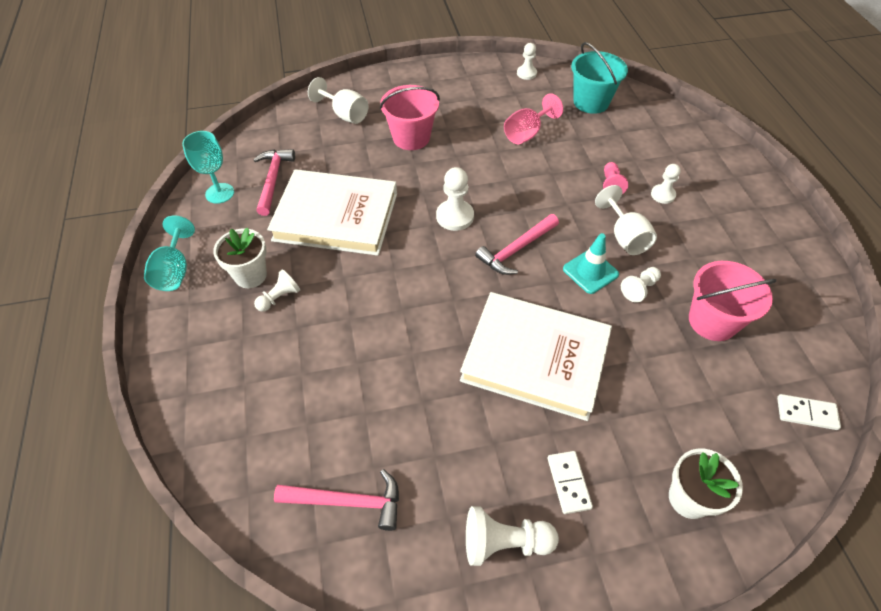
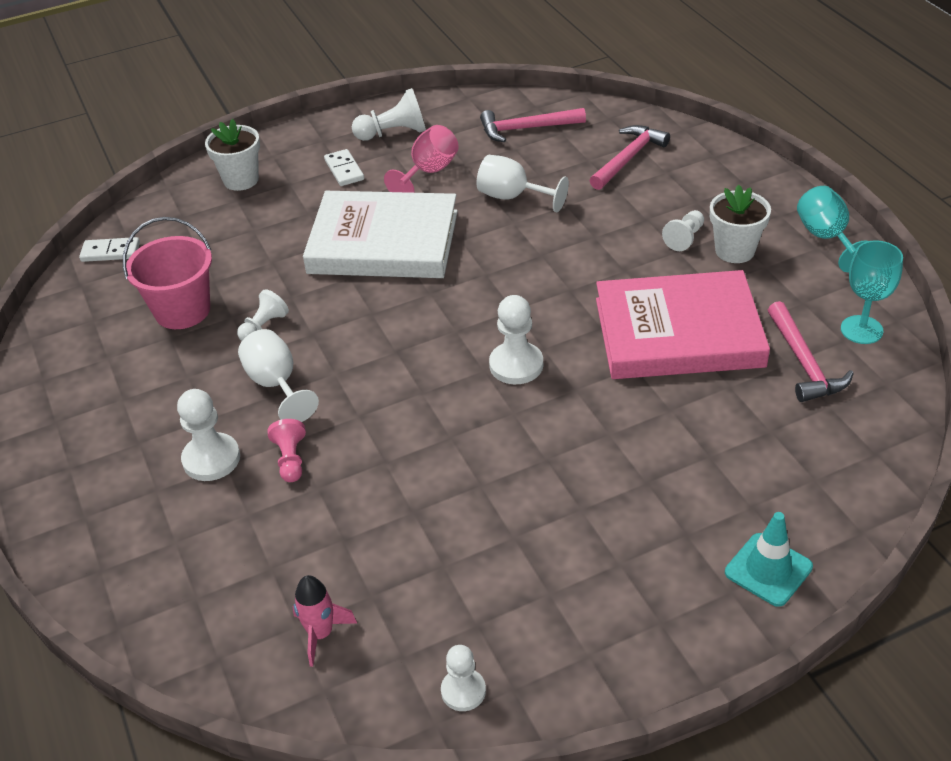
camera: 170 degrees right, 10 degrees down
white book [267,169,397,256] -> pink book [596,270,770,379]
white goblet [308,77,369,124] -> white goblet moved to [476,155,569,212]
pink bucket [380,85,440,150] -> none
pink hammer [475,214,559,275] -> pink hammer moved to [589,125,670,190]
pink goblet [504,93,563,145] -> pink goblet moved to [384,125,459,193]
turquoise traffic cone [563,233,619,294] -> turquoise traffic cone moved to [725,512,813,607]
turquoise bucket [571,42,628,114] -> pink rocket [293,575,357,667]
white pawn [651,164,681,204] -> white pawn [177,389,240,481], size x1.53

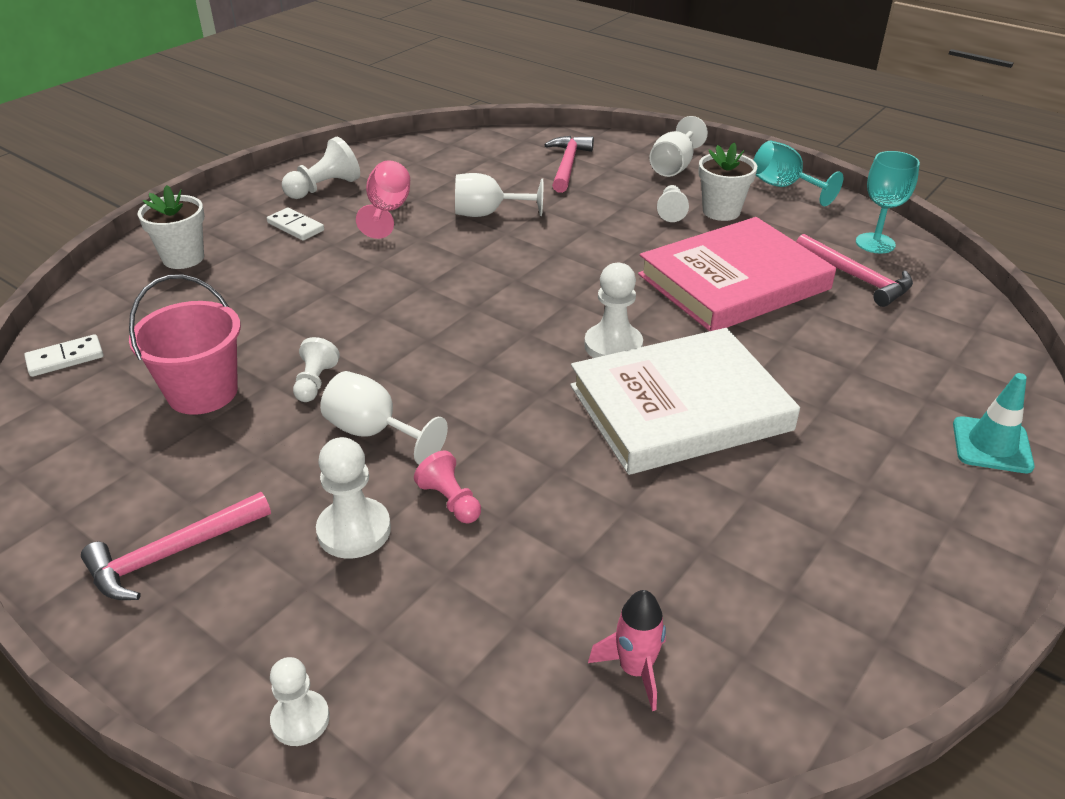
camera: 30 degrees left, 5 degrees down
white book [303,191,458,278] -> white book moved to [570,328,800,475]
white pawn [441,645,486,711] -> white pawn moved to [270,657,330,746]
pink hammer [480,108,586,142] -> pink hammer moved to [81,492,271,600]
none -> white goblet [649,116,708,177]

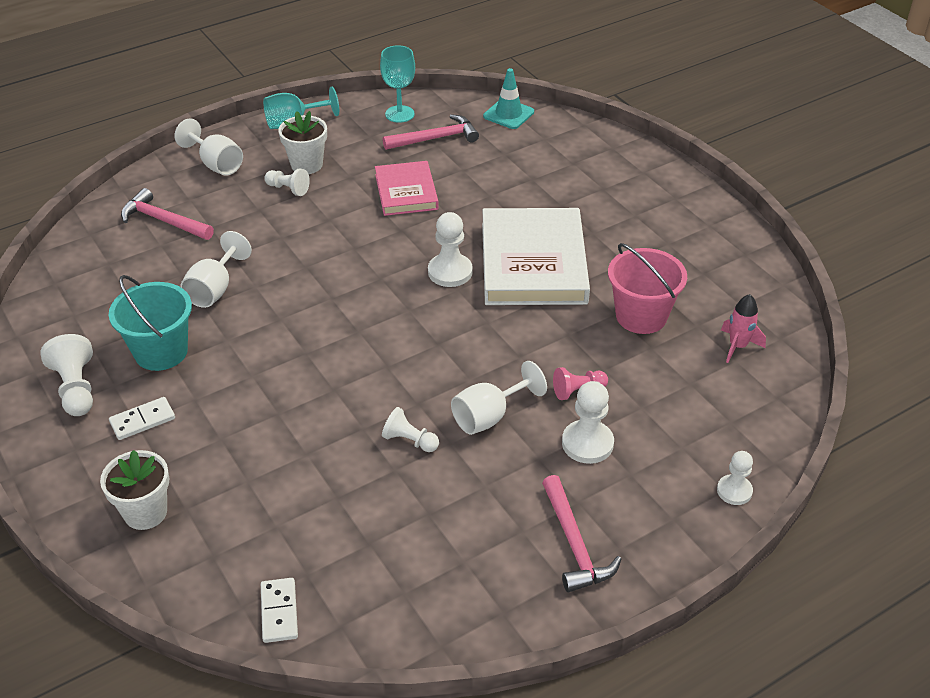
camera: 70 degrees left, 5 degrees up
pink bucket [129,274,241,415] -> pink bucket moved to [608,243,687,334]
pink goblet [356,161,410,239] -> turquoise bucket [108,275,192,371]
pink book [638,217,836,331] -> pink book [375,161,439,216], size x0.58
turquoise traffic cone [953,373,1035,473] -> turquoise traffic cone moved to [483,68,534,129]

